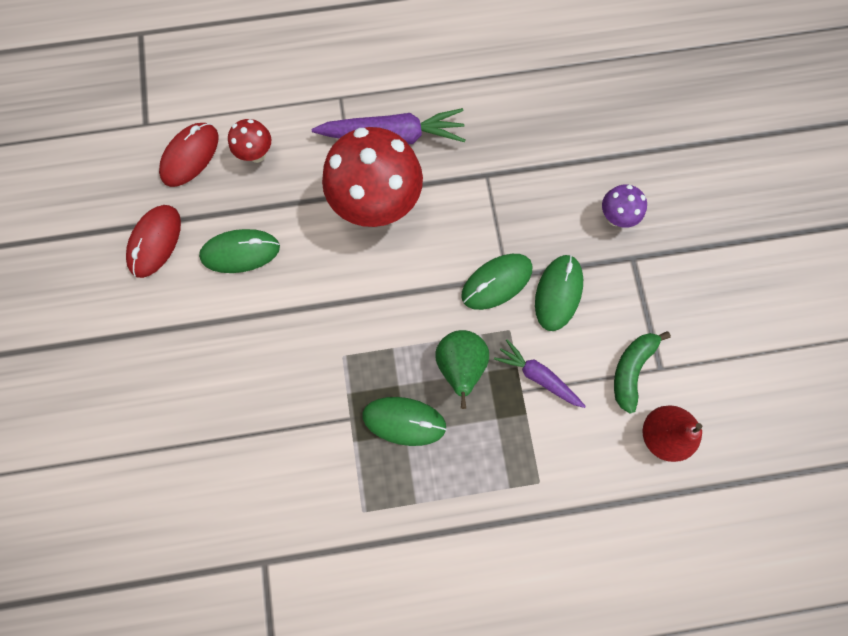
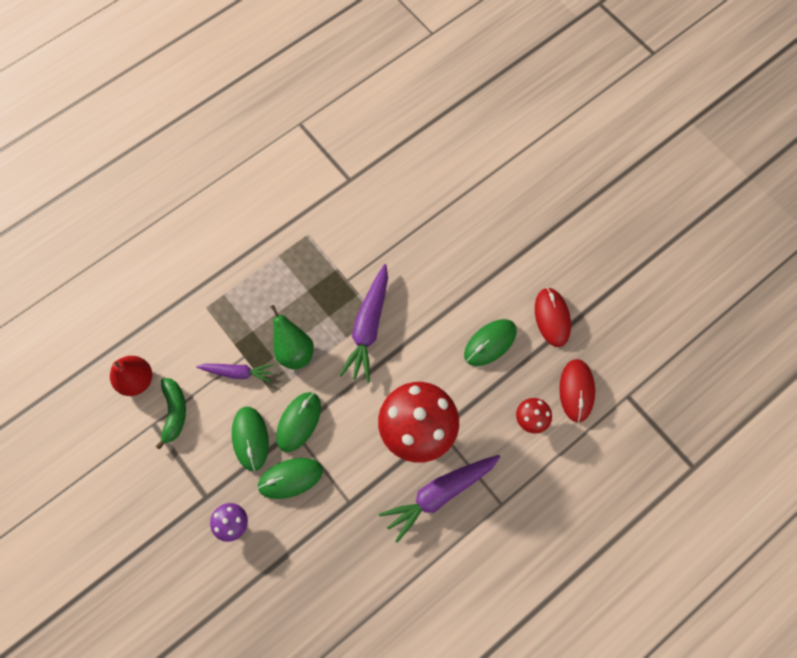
camera: 150 degrees right, 5 degrees down
green mouse [362,397,447,446] -> green mouse moved to [257,458,323,499]
none -> purple carrot [339,264,388,383]

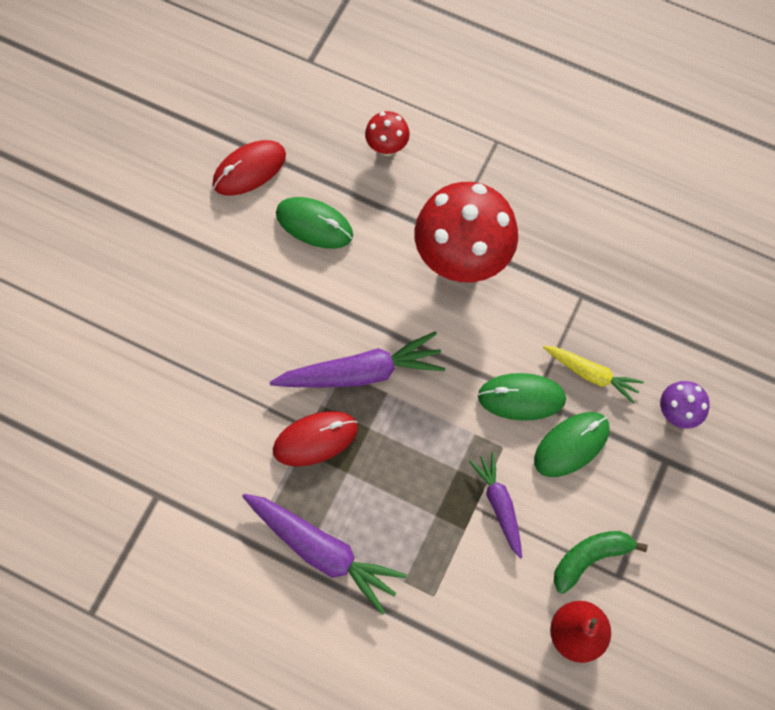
camera: 115 degrees left, 0 degrees up
green mouse [257,458,323,499] -> yellow carrot [543,346,644,404]
green pear [271,305,314,370] -> none
purple carrot [379,455,500,543] -> purple carrot moved to [242,494,407,615]
red mouse [559,359,595,423] -> red mouse moved to [273,411,358,466]

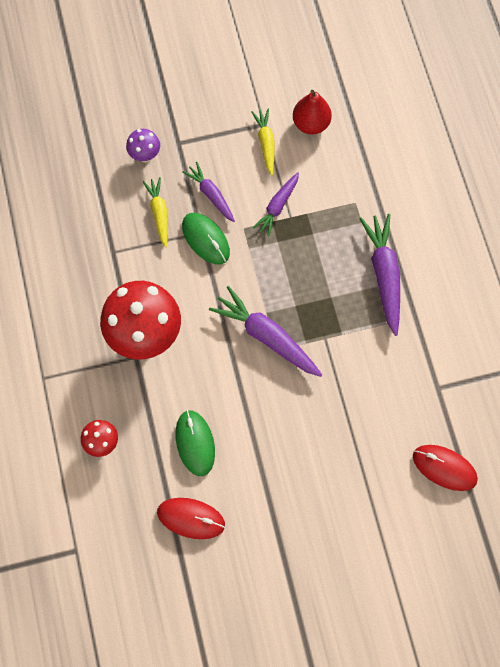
camera: 130 degrees left, 0 degrees up
red mouse [273,411,358,466] -> red mouse moved to [413,445,478,491]
green mouse [534,412,610,477] -> purple carrot [182,162,235,222]
green banana [554,531,648,593] -> yellow carrot [251,108,274,176]

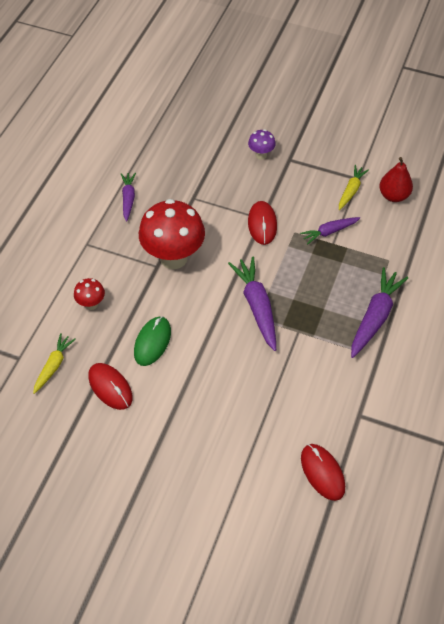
camera: 35 degrees right, 15 degrees down
yellow carrot [142,177,168,248] -> yellow carrot moved to [33,333,75,394]
purple carrot [182,162,235,222] -> purple carrot moved to [121,173,136,221]
green mouse [182,213,230,264] -> red mouse [248,201,277,245]

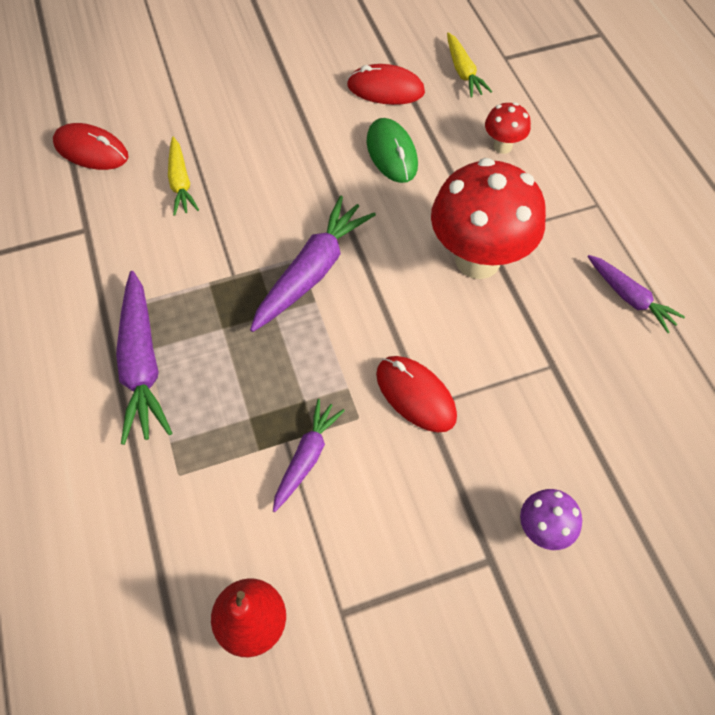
camera: 140 degrees right, 5 degrees up
purple carrot [228,256,276,351] -> purple carrot turned 90 degrees counterclockwise [250,195,376,332]
yellow carrot [339,165,369,210] -> yellow carrot moved to [168,137,199,216]

